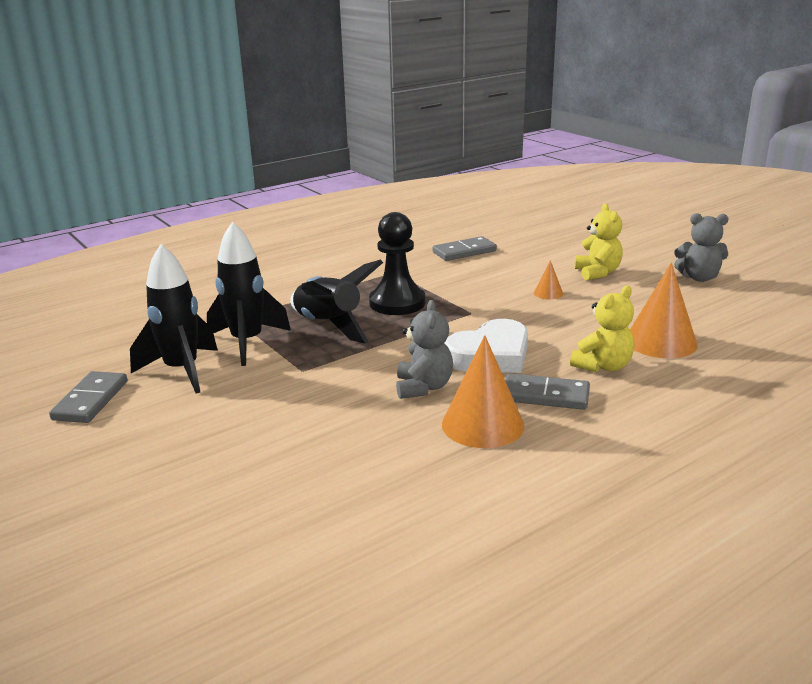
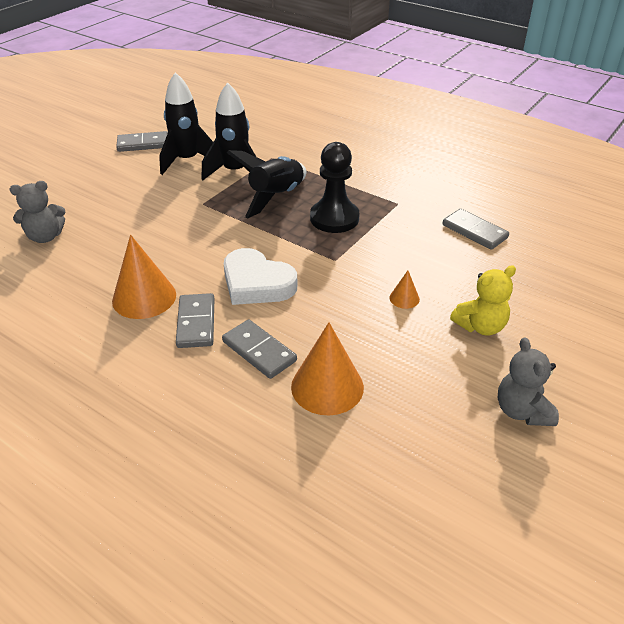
camera: 70 degrees right, 15 degrees up
grey teddy bear [396,300,453,399] -> grey teddy bear moved to [10,181,65,243]
yellow teddy bear [570,286,635,372] -> grey domino [222,319,297,379]

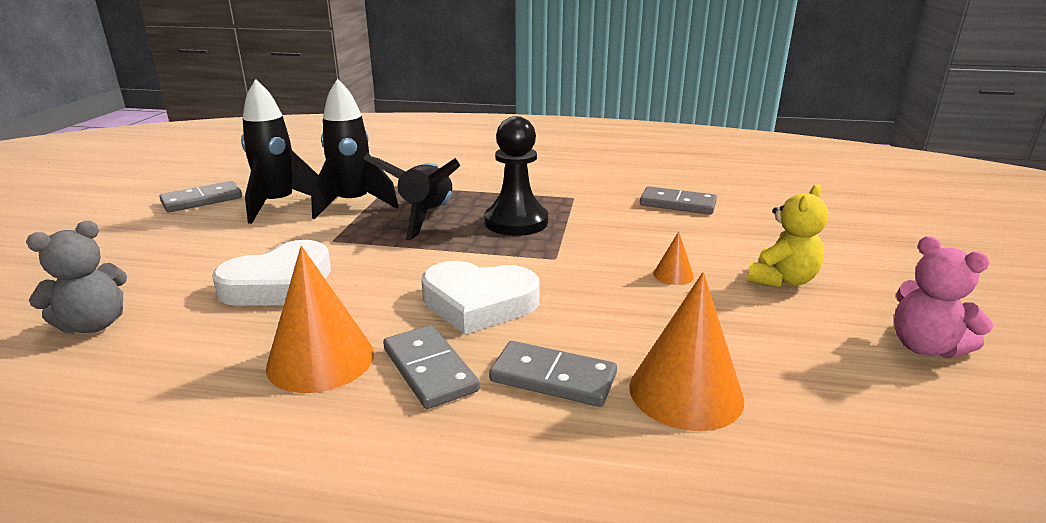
camera: 25 degrees left, 15 degrees down
grey teddy bear [498,337,559,426] -> pink teddy bear [894,236,993,358]
none -> white heart [212,240,331,306]

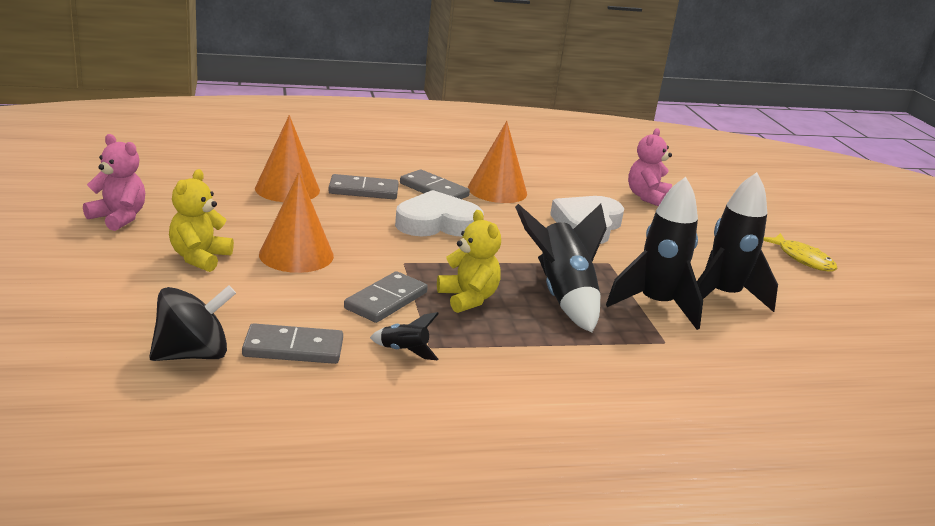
camera: 155 degrees right, 0 degrees up
grey teddy bear [26,221,127,334] -> pink teddy bear [628,128,672,206]
grey domino [159,181,242,212] -> grey domino moved to [344,271,428,323]
black pawn [485,116,548,236] -> yellow teddy bear [437,210,501,313]
orange cone [653,231,694,285] -> orange cone [259,172,334,273], size x2.10
none -> black spinning top [149,285,236,361]
none -> black rocket [370,312,439,361]
none -> yellow fish [763,233,838,272]

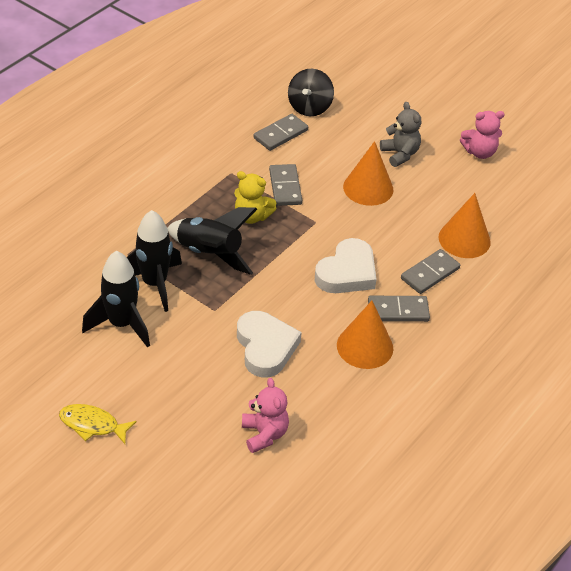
camera: 140 degrees right, 20 degrees up
yellow teddy bear [169,169,234,272] -> grey teddy bear [380,102,421,167]
black rocket [370,312,439,361] -> none

